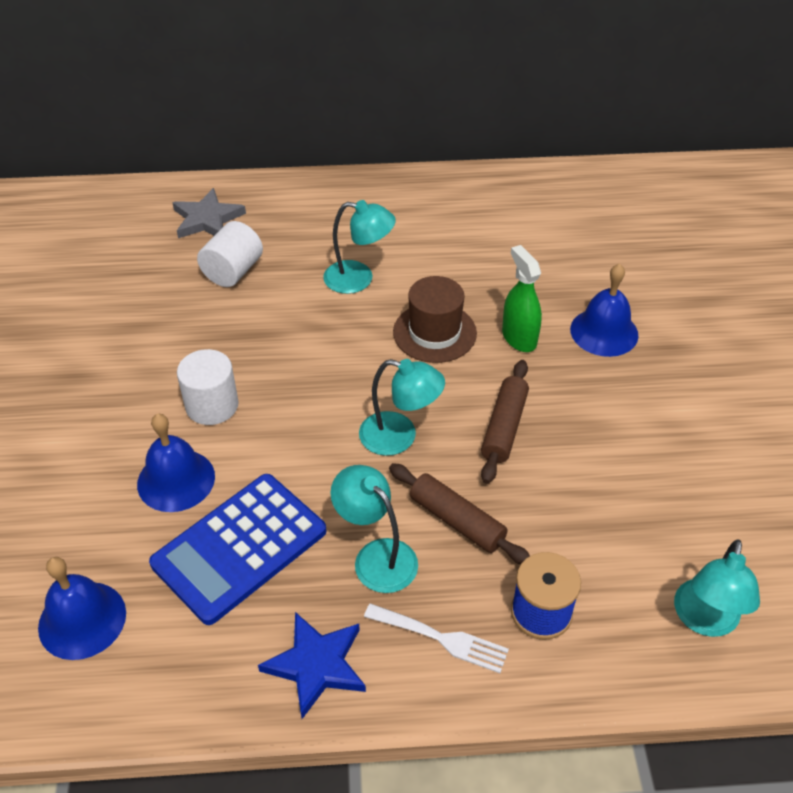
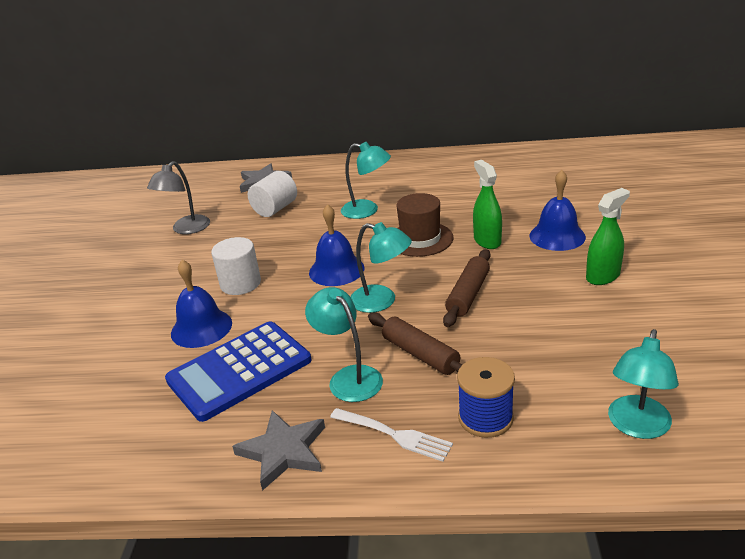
camera: 10 degrees right, 15 degrees down
blue bell [38,557,126,660] -> blue bell moved to [309,204,364,286]
blue star [258,612,366,719] -> grey star [232,410,325,491]
none -> grey lamp [147,161,210,234]
none -> green spray bottle [586,188,630,285]

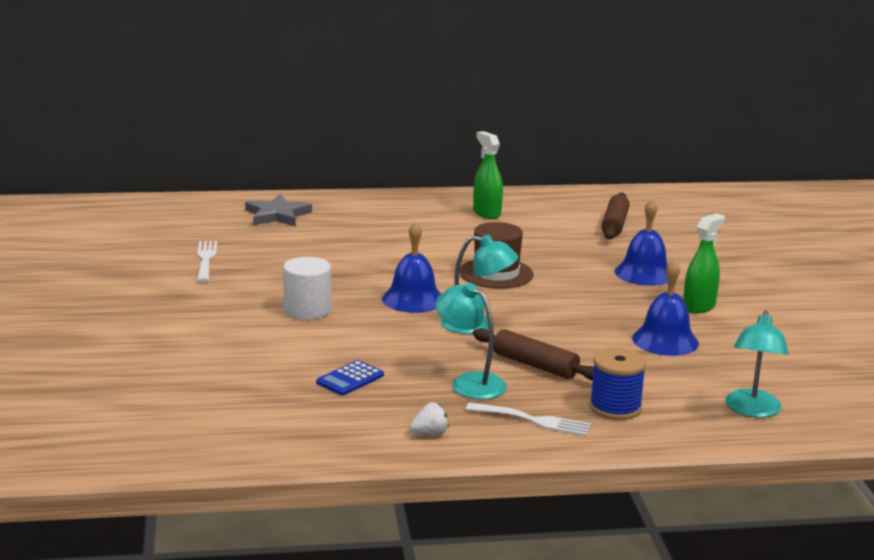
camera: 15 degrees left, 10 degrees down
grey lamp [147,161,210,234] -> white fork [197,241,217,282]
blue calculator [165,321,311,422] -> blue calculator [316,360,384,395], size x0.45
blue bell [171,260,232,348] -> blue bell moved to [632,260,699,356]
grey star [232,410,325,491] -> white strawberry [410,403,449,435]
white cylinder [248,171,297,217] -> none
turquoise lamp [341,142,391,219] -> none
brown rolling pin [443,249,490,327] -> brown rolling pin moved to [601,193,630,240]
green spray bottle [473,160,502,249] -> green spray bottle moved to [473,131,503,219]

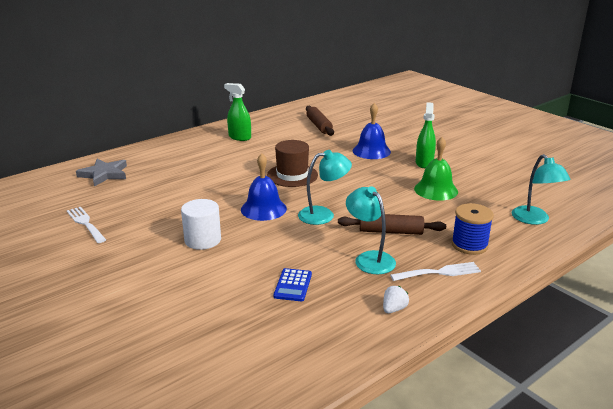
camera: 30 degrees left, 5 degrees up
turquoise lamp [435,283,507,400] -> turquoise lamp turned 45 degrees clockwise [346,186,396,274]
blue bell [632,260,699,356] -> green bell [414,137,458,201]

